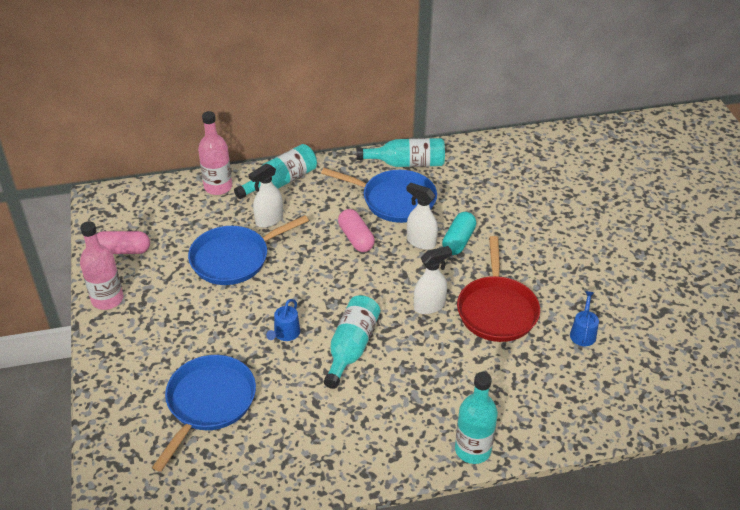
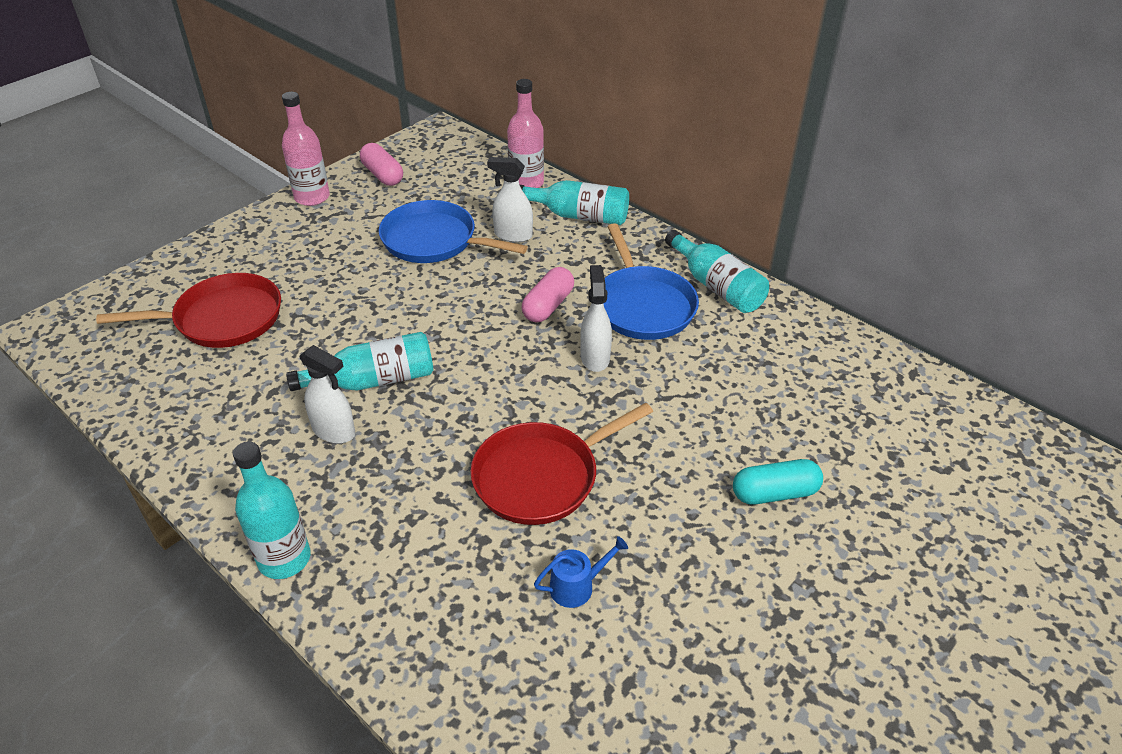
camera: 55 degrees right, 0 degrees up
blue pan [152,355,256,472] -> red pan [96,273,281,348]
blue watering can [266,299,300,341] -> none
white spray bottle [414,246,452,314] -> white spray bottle moved to [300,345,355,444]
turquoise capsule [442,212,476,255] -> turquoise capsule moved to [733,459,823,505]

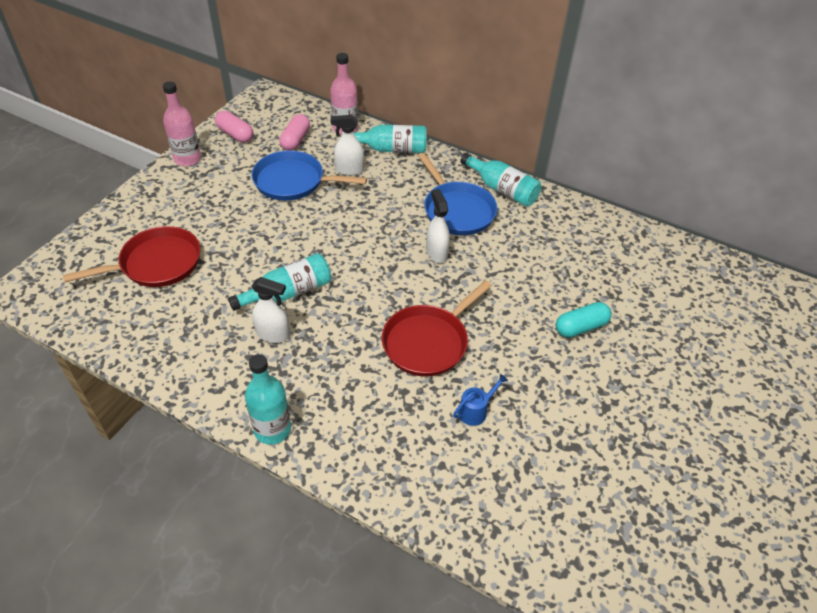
camera: 15 degrees left, 5 degrees up
pink capsule [522,267,574,322] -> pink capsule moved to [279,114,310,151]

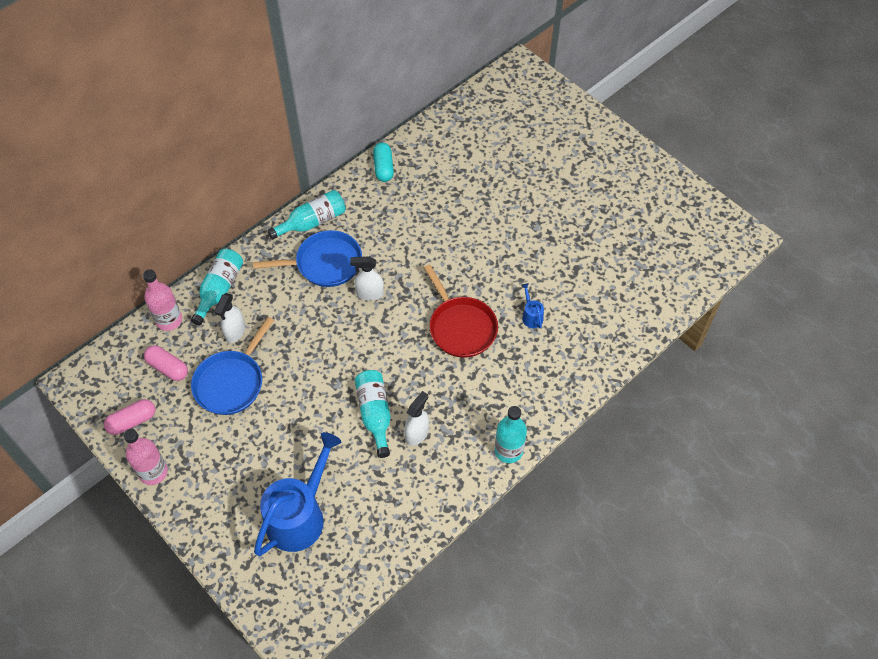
camera: 70 degrees left, 10 degrees up
red pan [63,226,200,287] -> blue watering can [254,432,341,556]
turquoise capsule [556,302,612,338] -> turquoise capsule moved to [373,143,394,182]

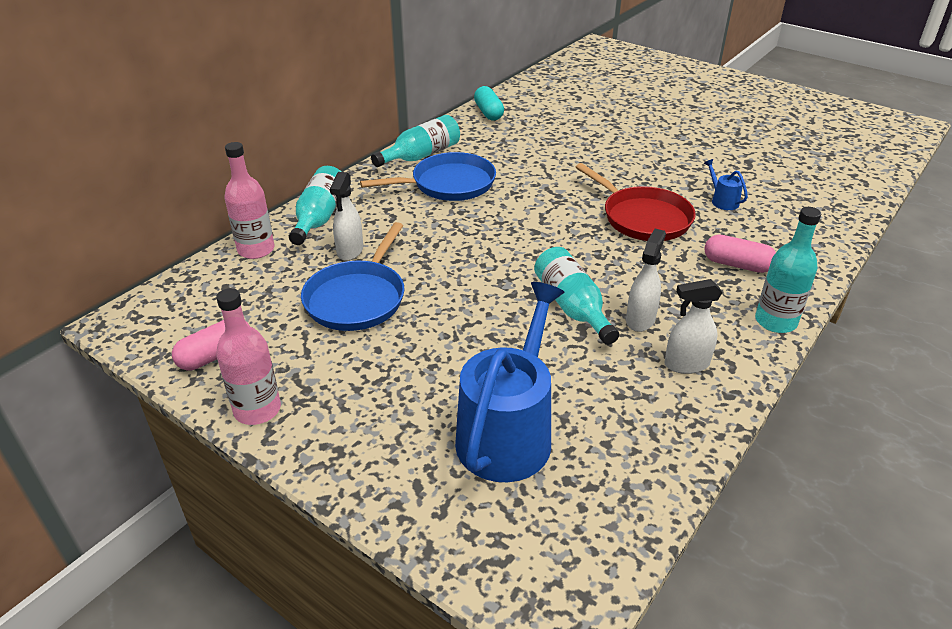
camera: 10 degrees left, 20 degrees down
pink capsule [144,345,188,381] -> pink capsule moved to [704,234,776,273]
white spray bottle [350,256,384,301] -> white spray bottle moved to [664,279,723,374]

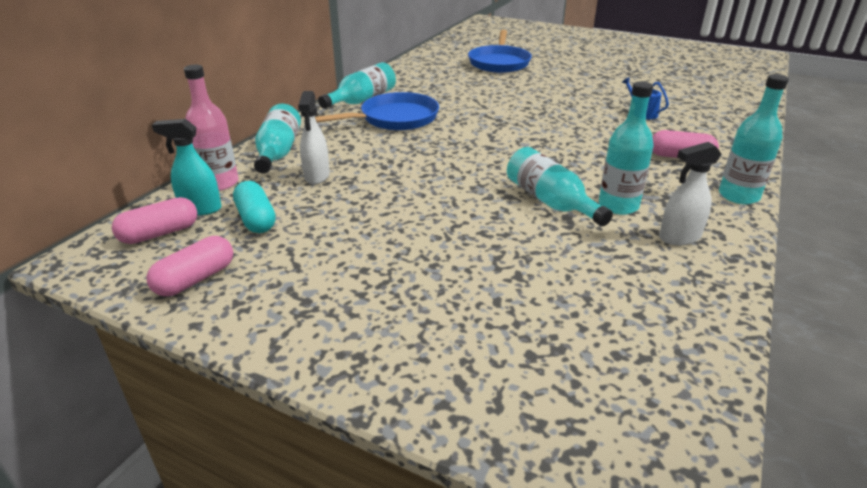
camera: 10 degrees left, 5 degrees down
pink bottle [216,288,281,425] -> none
blue pan [301,222,404,331] -> blue pan moved to [468,30,532,73]
blue watering can [455,282,564,482] -> none
turquoise capsule [474,86,504,120] -> turquoise capsule moved to [233,181,276,233]
red pan [576,163,696,241] -> none
white spray bottle [626,229,666,332] -> turquoise bottle [599,81,654,215]
none -> pink capsule [112,197,197,244]
none -> turquoise spray bottle [152,119,222,215]

